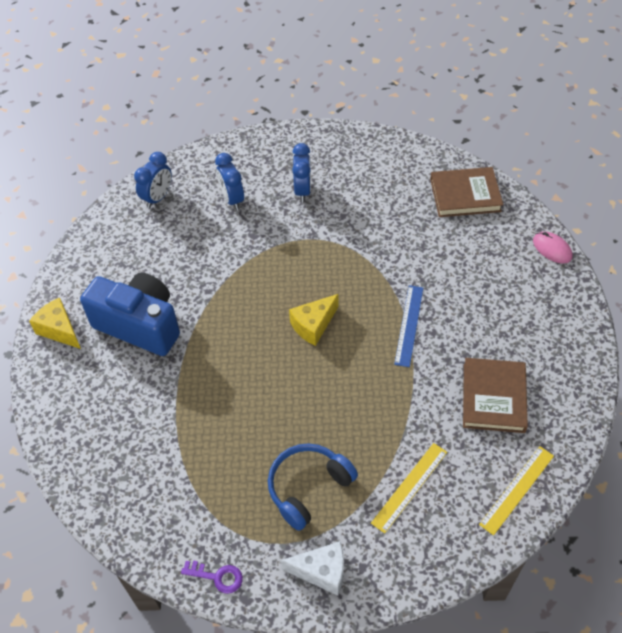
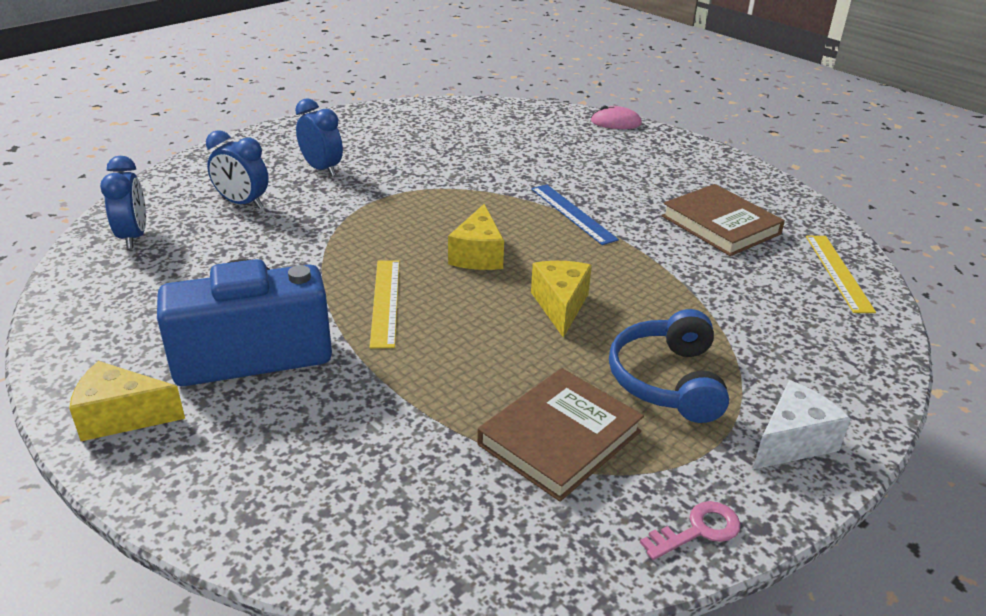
camera: 45 degrees left, 20 degrees down
purple key [181,560,243,594] -> pink key [640,501,741,560]
yellow ruler [371,443,447,533] -> yellow ruler moved to [370,260,400,348]
brown book [430,167,503,217] -> brown book moved to [477,368,644,502]
none -> yellow cheese [531,261,592,338]

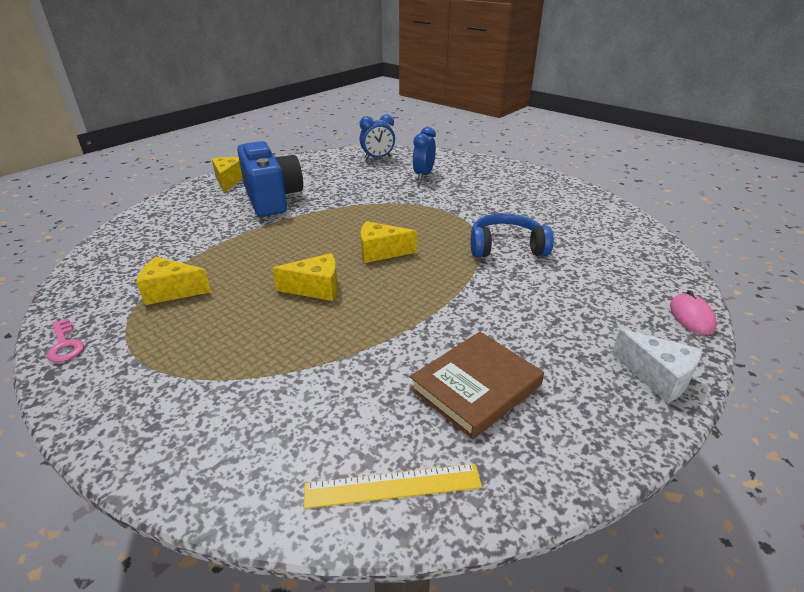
camera: 85 degrees right, 0 degrees up
blue clock [295,98,343,177] -> none
yellow ruler [370,260,400,348] -> none
brown book [477,368,644,502] -> yellow cheese [137,257,211,305]
blue ruler [531,184,619,245] -> none
blue headphones [609,309,729,423] -> blue headphones moved to [471,213,554,257]
white cheese [753,380,851,470] -> white cheese moved to [612,329,702,403]

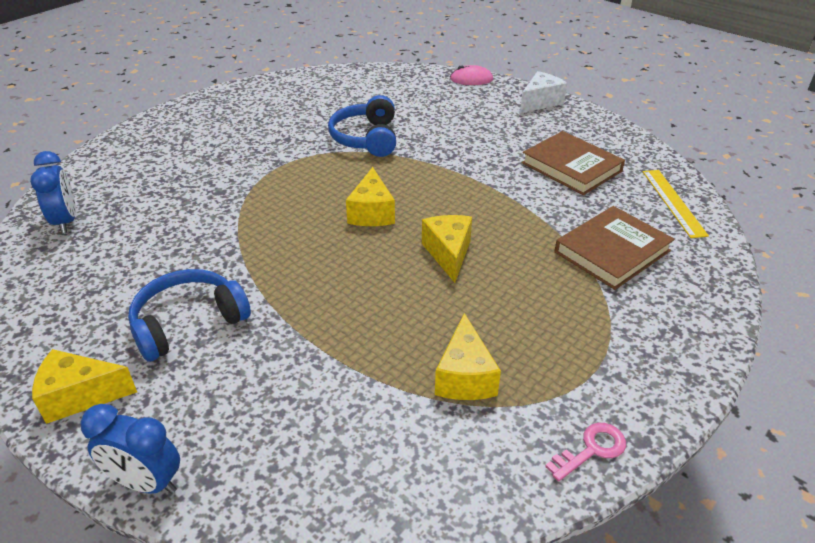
camera: 90 degrees left, 5 degrees up
blue camera [237,141,303,216] -> blue headphones [128,269,251,362]
blue clock [412,127,436,180] -> blue clock moved to [80,404,180,494]
none -> brown book [555,206,675,290]

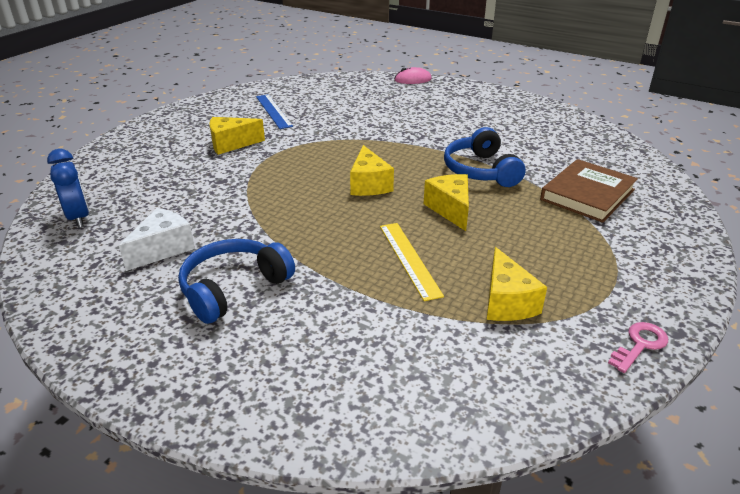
camera: 10 degrees left, 5 degrees down
yellow cheese [32,349,137,424] -> yellow cheese moved to [209,117,265,155]
blue clock [80,404,180,494] -> none
blue headphones [328,95,396,157] -> blue headphones moved to [444,127,526,187]
white cheese [520,71,567,113] -> white cheese moved to [119,208,195,271]
brown book [522,131,625,195] -> none
yellow ruler [643,170,709,238] -> yellow ruler moved to [380,223,444,301]
none -> blue ruler [256,94,293,129]

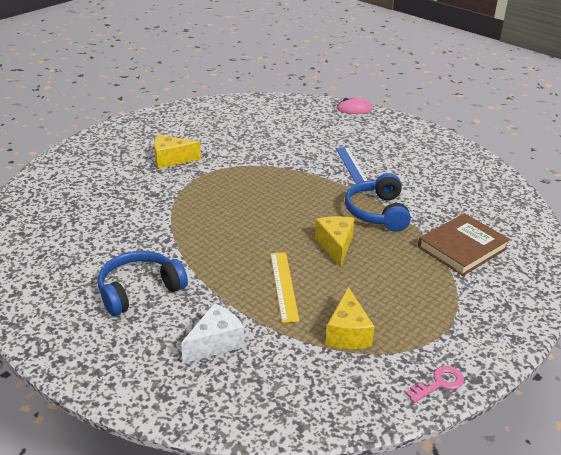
camera: 10 degrees right, 0 degrees up
blue clock [47,149,89,228] -> none
white cheese [119,208,195,271] -> white cheese moved to [181,303,244,363]
blue ruler [256,94,293,129] -> blue ruler moved to [336,147,371,192]
yellow cheese [350,145,394,196] -> none

